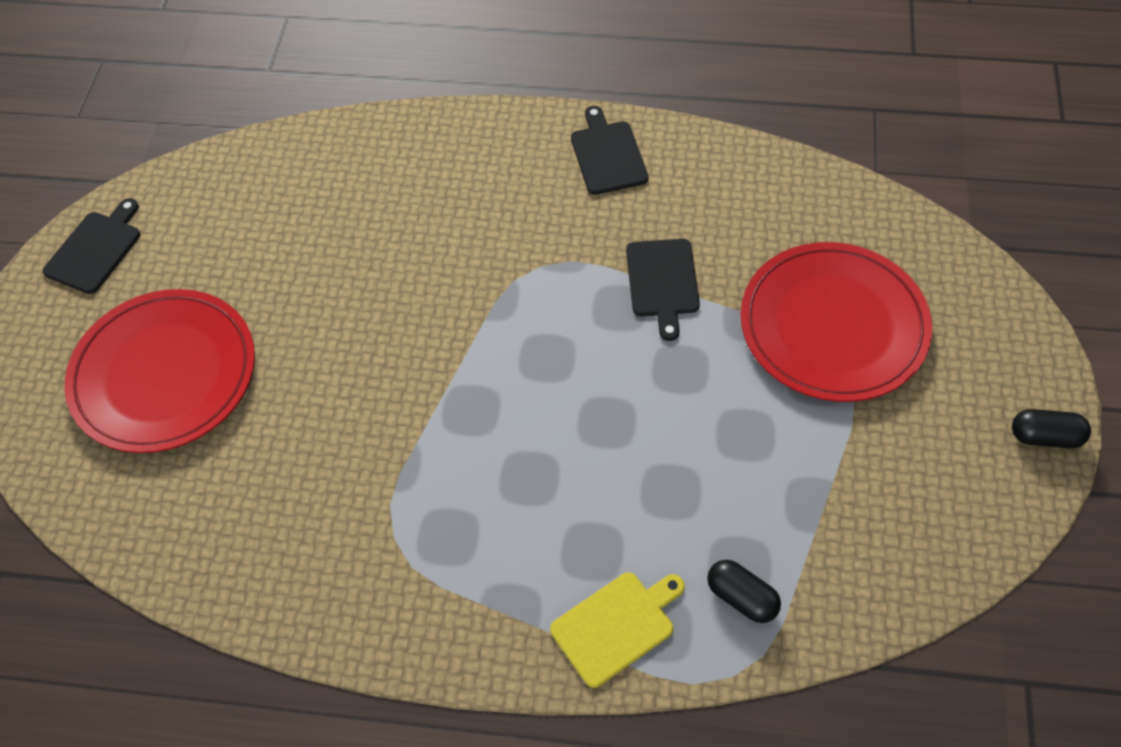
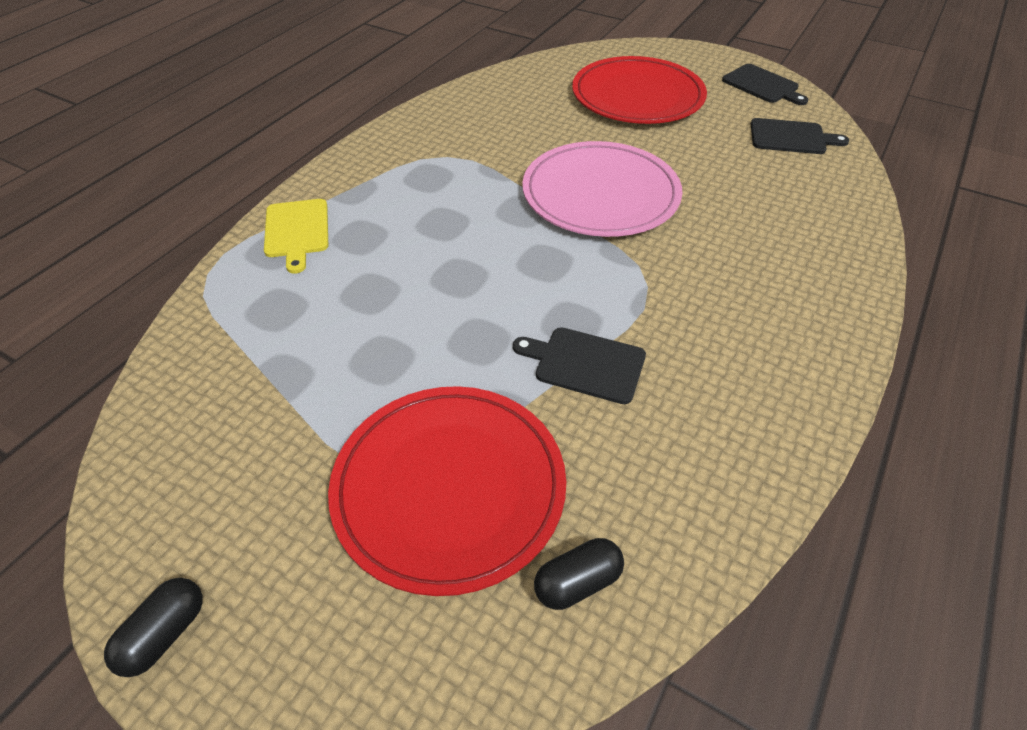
camera: 110 degrees right, 10 degrees down
black cutting board [571,106,648,195] -> black cutting board moved to [751,118,849,154]
black capsule [707,560,781,623] -> black capsule moved to [534,538,624,610]
none -> pink plate [522,141,683,237]

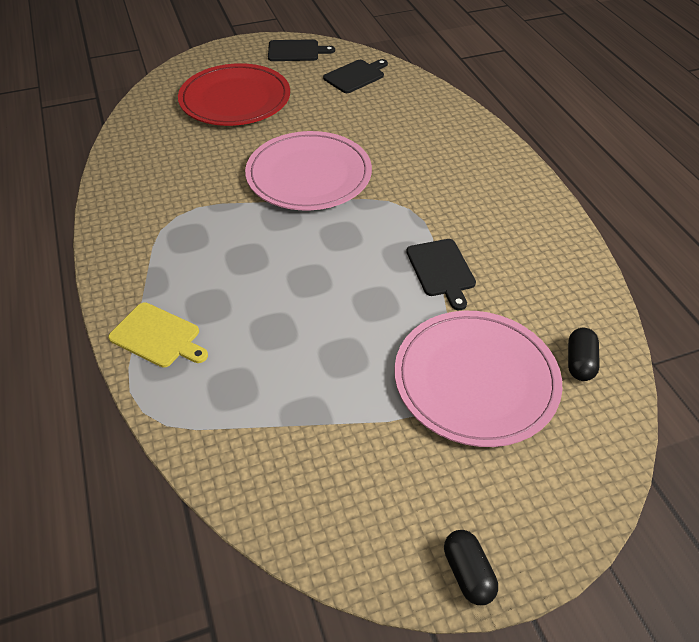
camera: 50 degrees left, 0 degrees up
red plate [328,386,566,596] -> pink plate [394,311,562,447]
black cutting board [513,327,646,404] -> black cutting board turned 75 degrees counterclockwise [406,239,476,310]

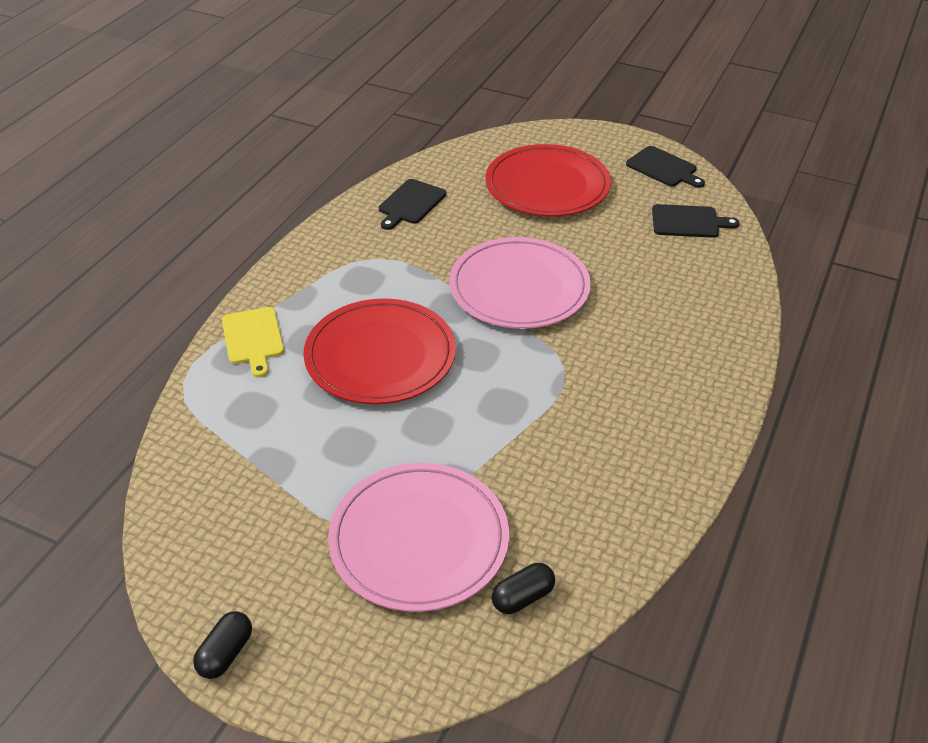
camera: 45 degrees right, 5 degrees down
black cutting board [406,239,476,310] -> black cutting board moved to [379,179,446,230]
none -> red plate [303,298,456,404]

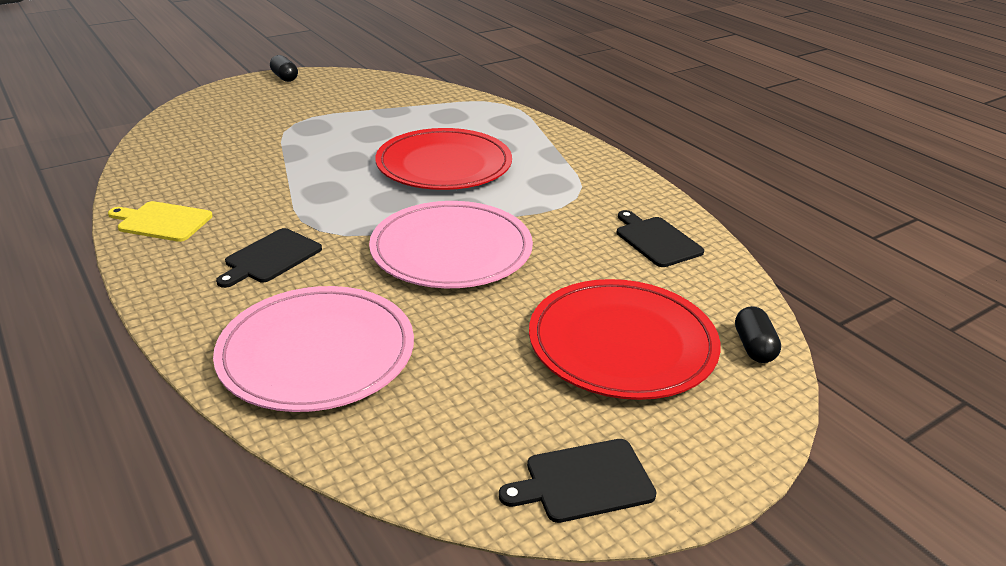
camera: 120 degrees right, 10 degrees down
yellow cutting board [222,307,284,377] -> yellow cutting board moved to [108,201,213,242]
pink plate [328,463,509,612] -> pink plate moved to [213,286,414,412]
black capsule [491,563,555,614] -> black capsule moved to [735,306,781,363]
black cutting board [652,204,740,238] -> black cutting board moved to [216,228,322,288]

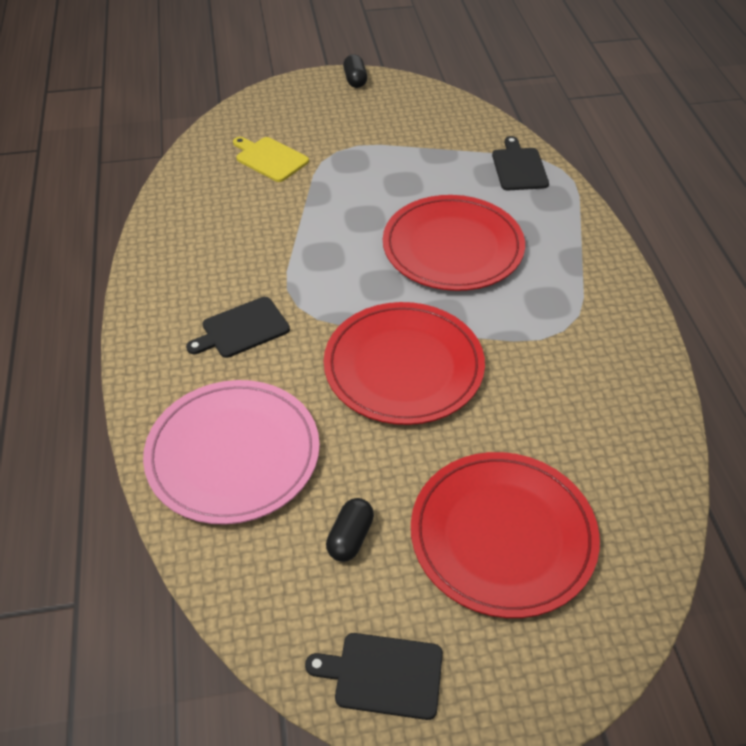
camera: 25 degrees right, 15 degrees up
yellow cutting board [108,201,213,242] -> yellow cutting board moved to [233,137,309,182]
pink plate [369,201,533,288] -> red plate [324,302,485,425]
black cutting board [617,210,704,267] -> black cutting board moved to [492,136,549,190]
black capsule [735,306,781,363] -> black capsule moved to [326,498,374,562]

